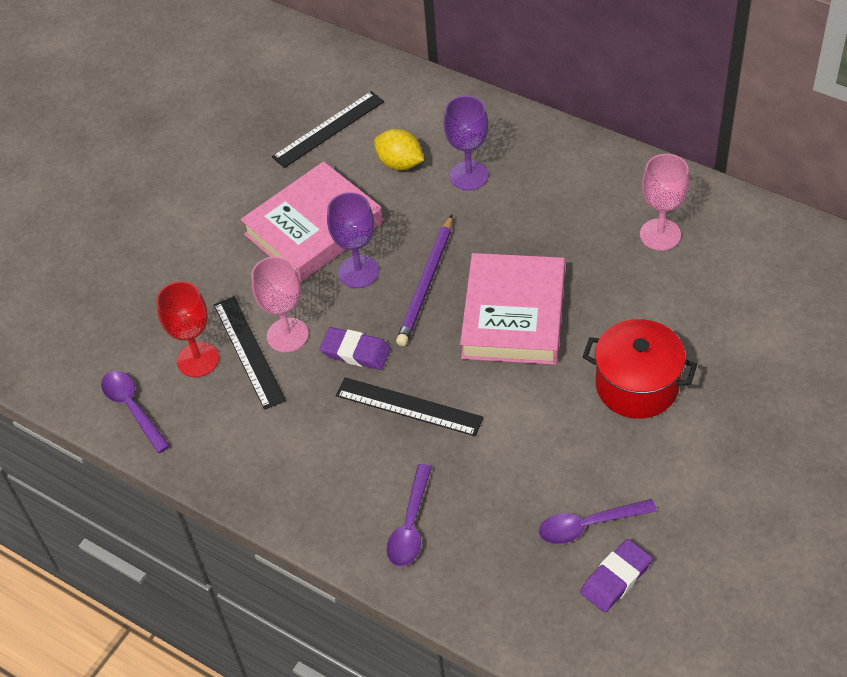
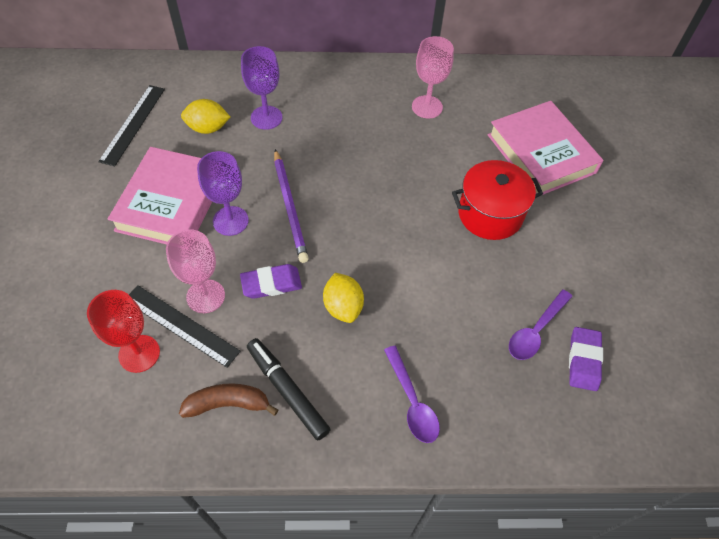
camera: 40 degrees left, 5 degrees up
purple spoon [101,371,170,453] -> none
black ruler [336,377,484,436] -> yellow lemon [323,273,364,323]
pink book [460,253,565,365] -> pink book moved to [488,101,604,195]
none -> brown banana [179,383,278,418]
none -> black marker [247,338,331,441]

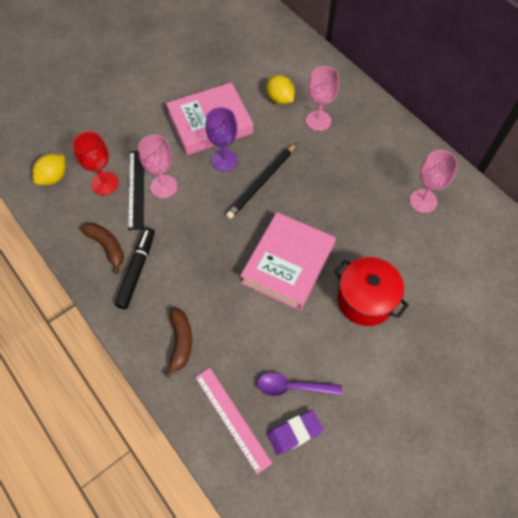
camera: 55 degrees right, 5 degrees up
black ruler [98,85,165,166] -> none
purple eraser [240,264,302,299] -> none
purple goblet [241,46,282,130] -> pink goblet [306,66,339,131]
purple pencil [274,149,309,263] -> black pencil [226,143,296,219]
yellow lemon [323,273,364,323] -> yellow lemon moved to [32,154,66,185]
purple spoon [384,346,440,443] -> brown banana [165,308,192,378]
pink book [488,101,604,195] -> pink book moved to [240,212,336,311]
none -> pink ruler [195,368,272,474]

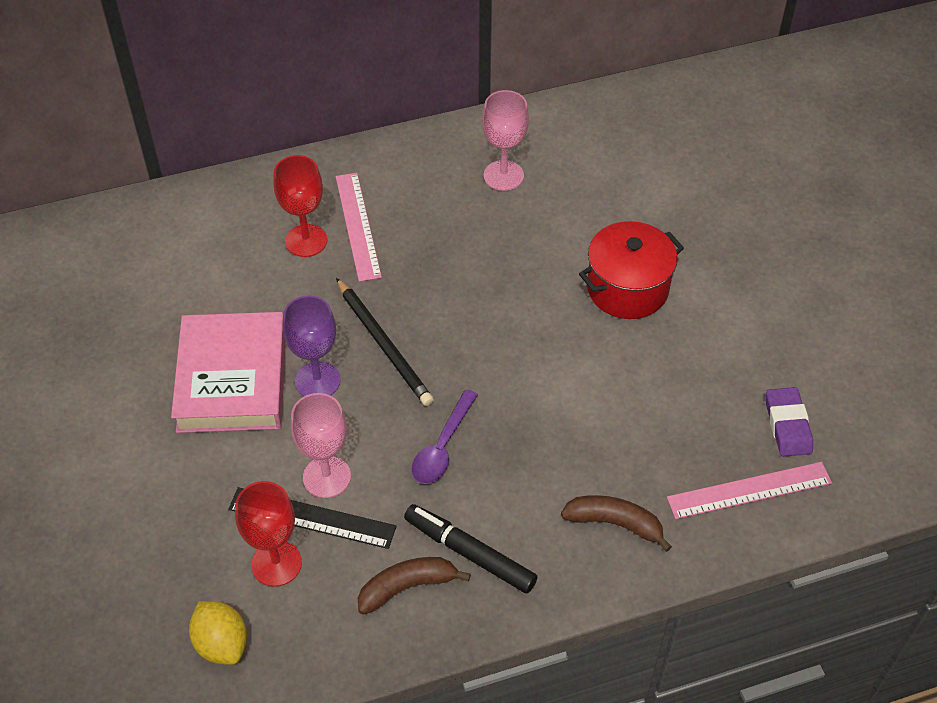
camera: 70 degrees left, 10 degrees down
pink book [240,212,336,311] -> none
purple spoon [257,373,342,396] -> purple spoon moved to [412,389,478,484]
yellow lemon [266,75,295,104] -> none
pink goblet [306,66,339,131] -> red goblet [273,155,327,257]
none -> pink ruler [336,173,382,282]

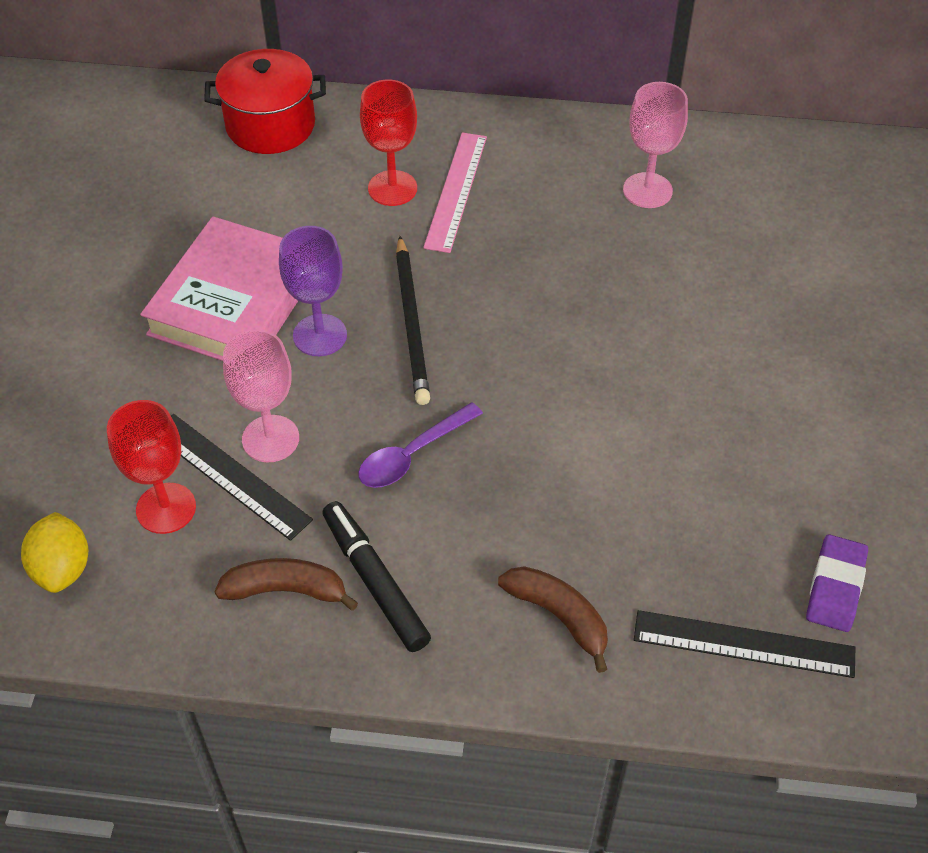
camera: 25 degrees right, 0 degrees up
red pot [579,221,684,319] -> red pot moved to [204,49,326,154]
pink ruler [667,462,832,519] -> black ruler [634,610,855,678]

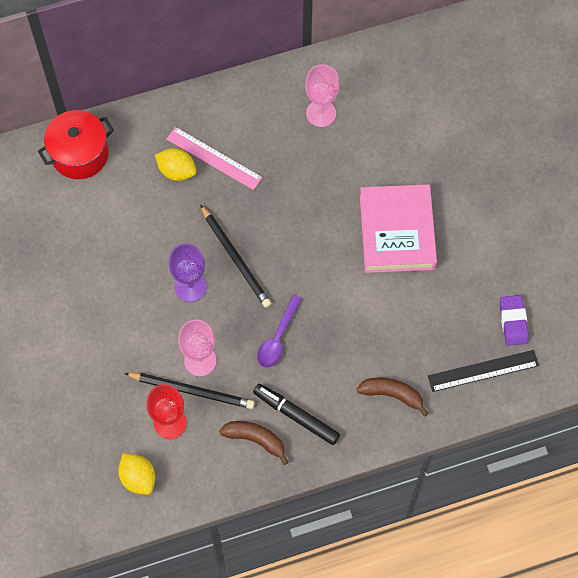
camera: 25 degrees left, 15 degrees up
pink book [140,216,298,361] -> pink book moved to [360,184,437,273]
black ruler [171,414,313,541] -> black pencil [124,373,255,409]
brown banana [215,558,358,611] -> brown banana turned 45 degrees clockwise [219,421,288,465]
red goblet [360,79,417,206] -> yellow lemon [155,148,196,181]
pink ruler [423,133,487,253] -> pink ruler turned 45 degrees counterclockwise [167,127,263,190]

